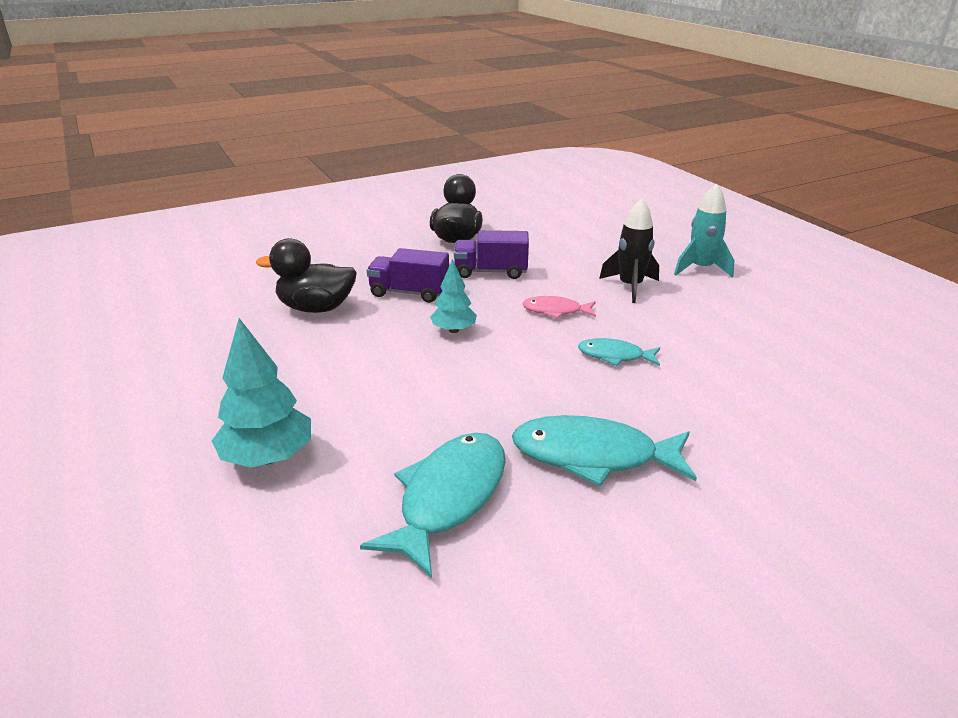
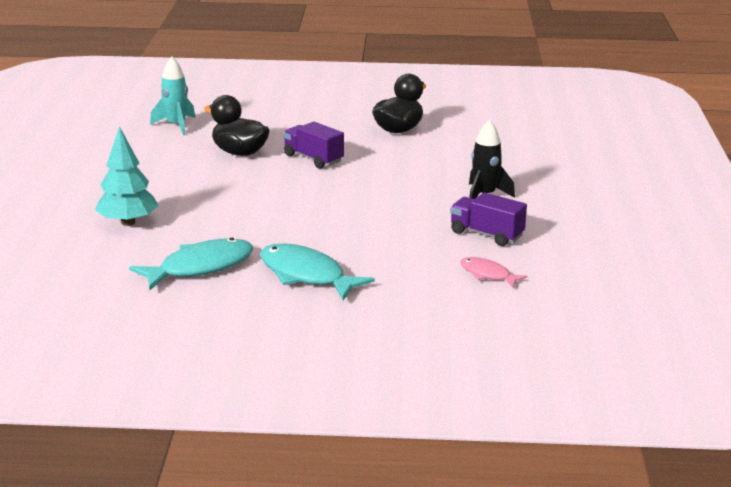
camera: 30 degrees right, 5 degrees down
turquoise tree [430,259,477,333] -> none
purple truck [454,230,529,279] -> purple truck moved to [450,192,527,246]
pink fish [522,296,596,319] -> pink fish moved to [460,257,527,288]
turquoise fish [578,338,660,366] -> none
turquoise rocket [674,184,735,278] -> turquoise rocket moved to [150,57,195,135]

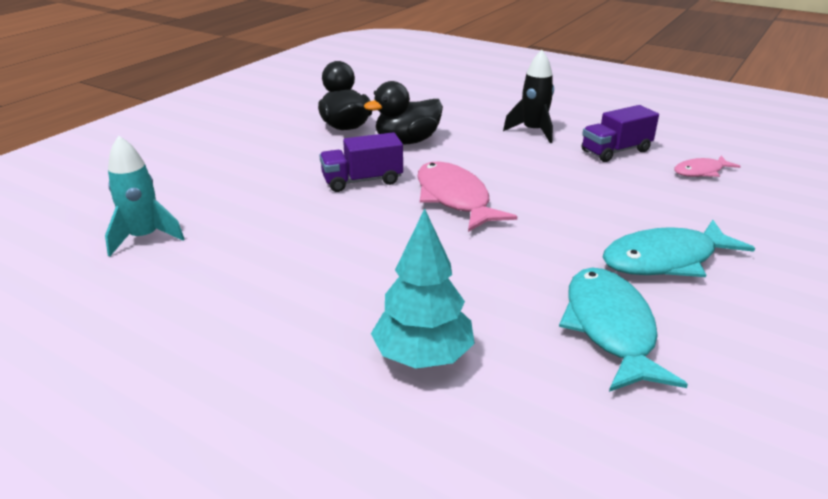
camera: 60 degrees left, 5 degrees up
black duck [204,95,270,156] -> black duck moved to [364,81,443,145]
none -> pink fish [417,162,517,232]

